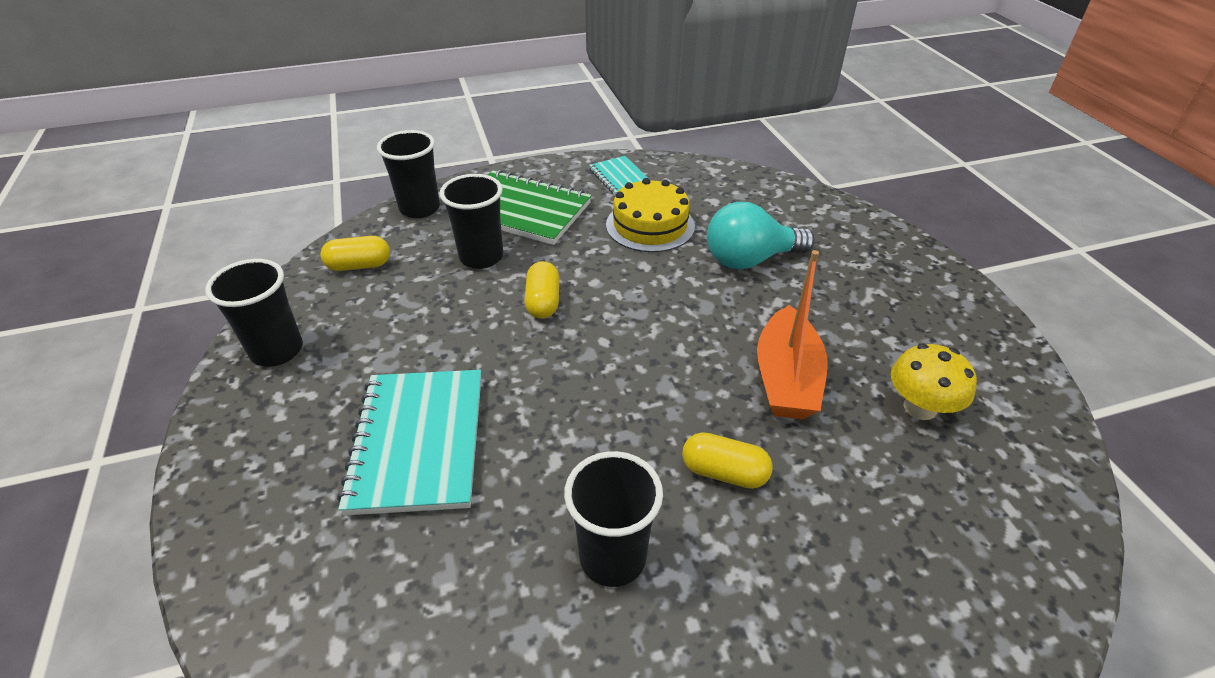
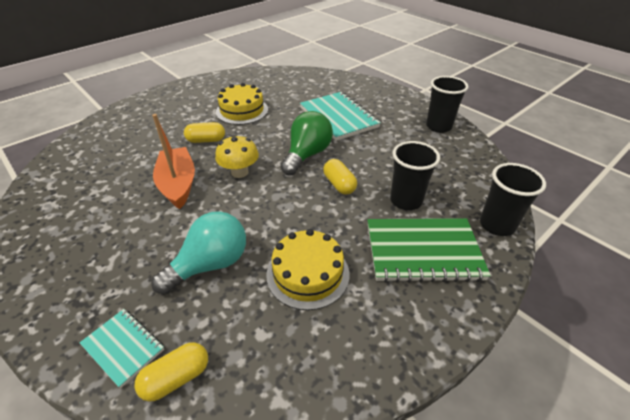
camera: 155 degrees right, 0 degrees up
yellow capsule [320,236,390,271] -> yellow capsule moved to [134,342,208,402]
black cup [564,451,663,587] -> yellow cake [216,83,268,125]
turquoise notebook [589,156,649,195] -> turquoise notebook moved to [80,309,164,388]
yellow mushroom [891,344,977,420] -> yellow mushroom moved to [215,135,259,178]
none -> green light bulb [281,111,333,175]

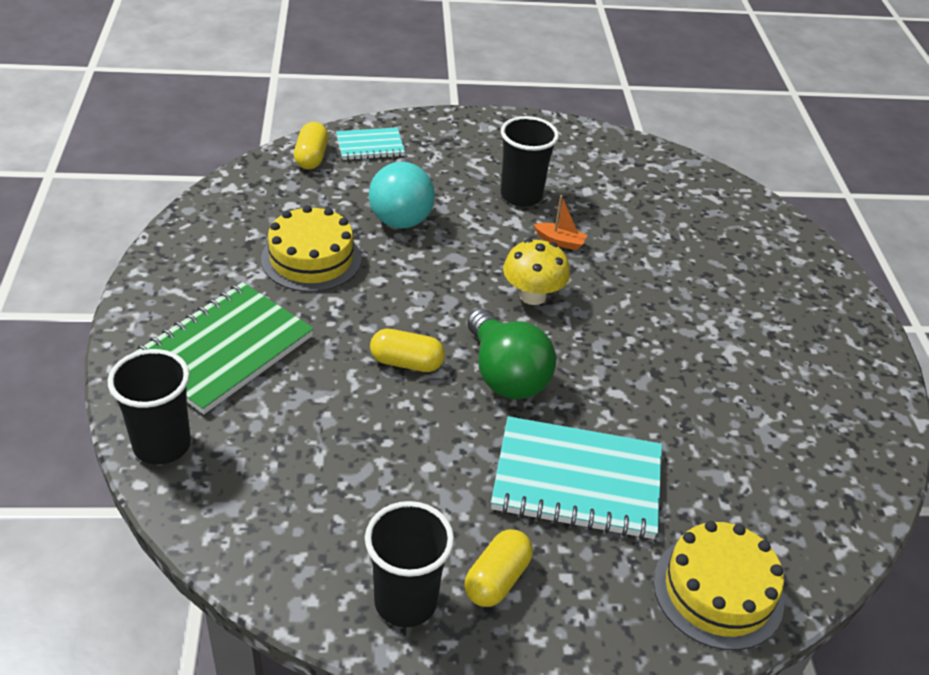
camera: 125 degrees right, 0 degrees up
orange boat [152,114,195,209] -> orange boat [534,195,588,250], size x0.45
yellow capsule [184,122,225,143] -> yellow capsule moved to [464,529,533,607]
yellow cake [216,83,268,125] -> yellow cake moved to [653,521,784,650]
black cup [390,141,440,210] -> black cup moved to [501,116,559,207]

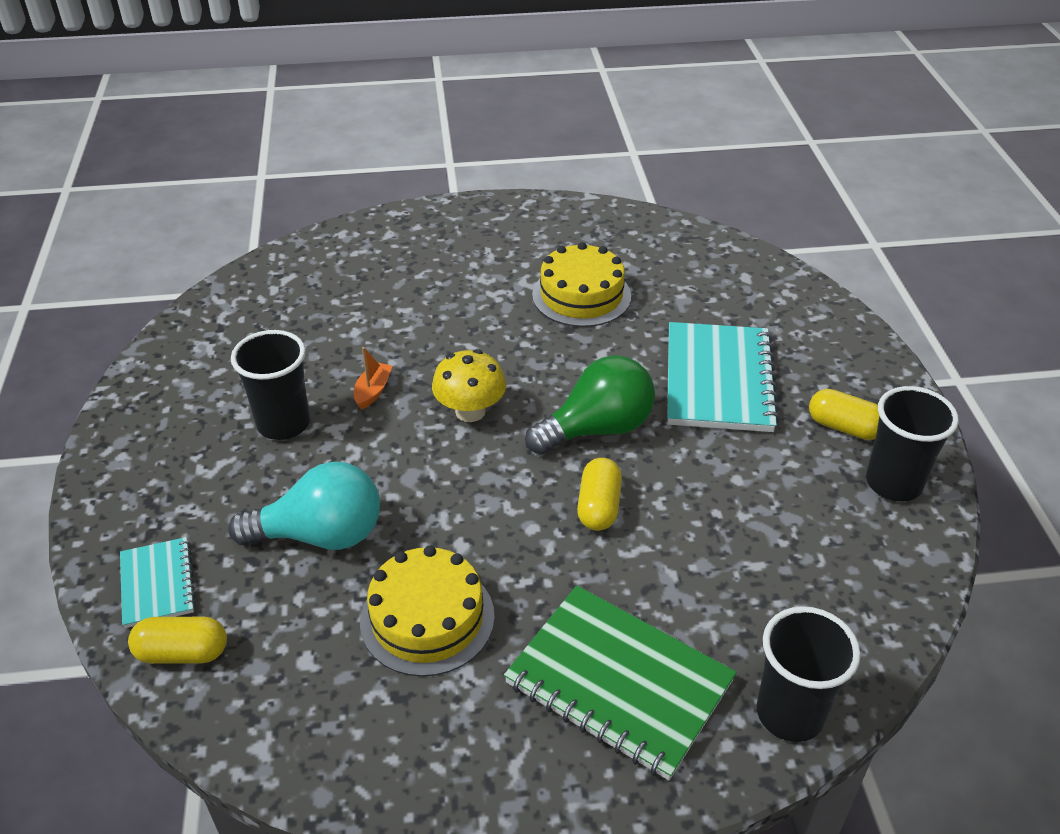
camera: 90 degrees left, 0 degrees up
yellow cake [653,521,784,650] -> yellow cake moved to [532,242,631,327]

